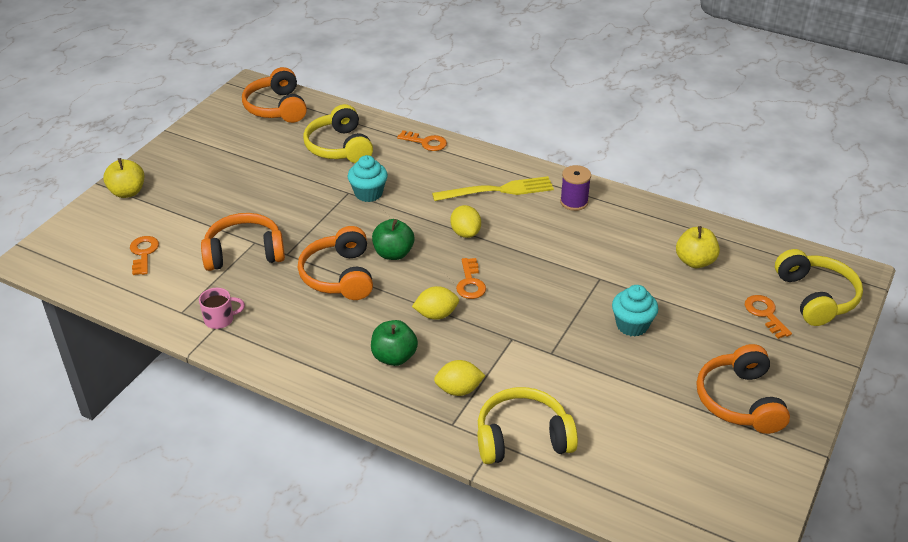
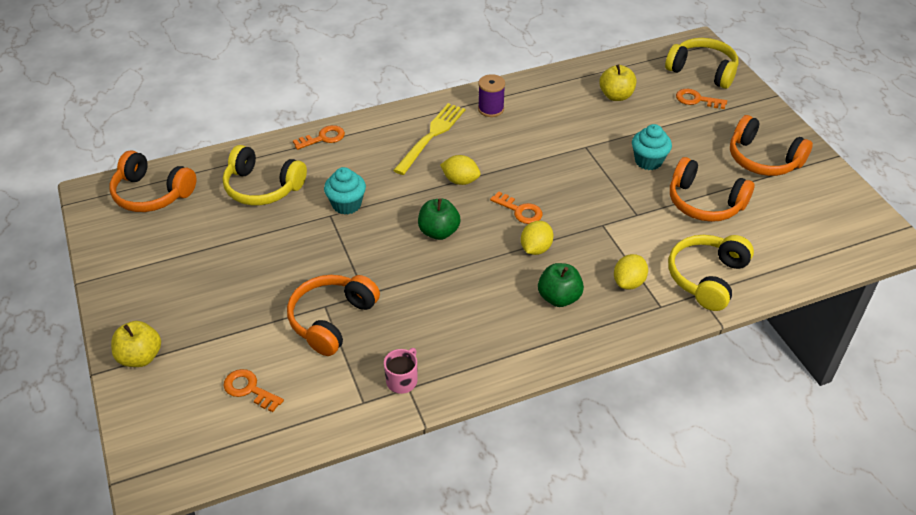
camera: 50 degrees left, 5 degrees up
orange headphones [298,226,373,300] -> orange headphones moved to [670,157,754,222]

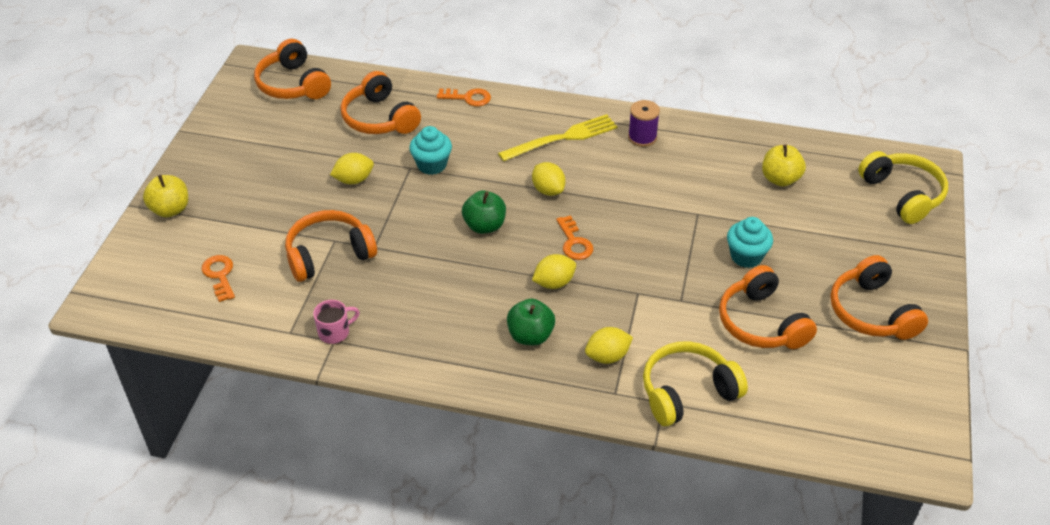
camera: 35 degrees right, 0 degrees up
yellow headphones [223,145,307,205] -> orange headphones [341,71,421,134]
orange key [676,89,727,109] -> none
none -> yellow lemon [330,153,374,184]

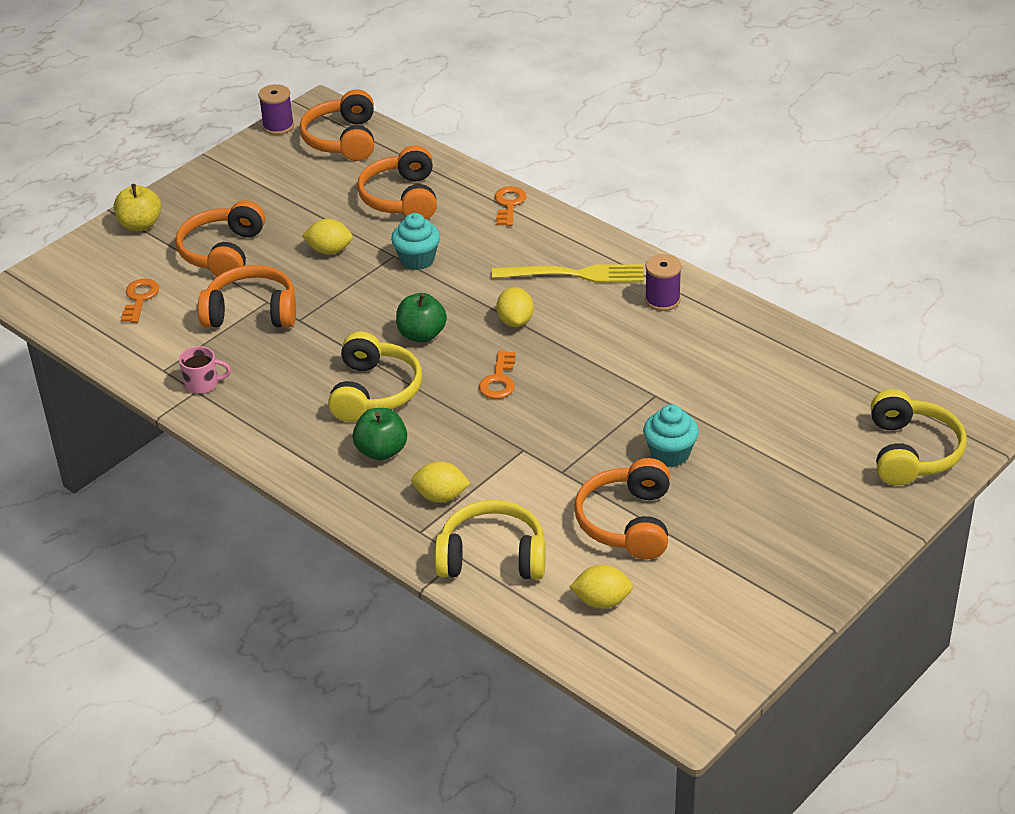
camera: 30 degrees right, 5 degrees down
orange key [437,88,491,106] -> orange key turned 120 degrees counterclockwise [495,186,526,226]
yellow lemon [532,254,576,289] -> yellow lemon moved to [570,565,633,609]
yellow apple [762,144,806,186] -> none
orange headphones [830,255,928,340] -> orange headphones moved to [176,200,265,277]
none -> purple spool [258,84,294,135]
none -> yellow headphones [328,331,422,422]

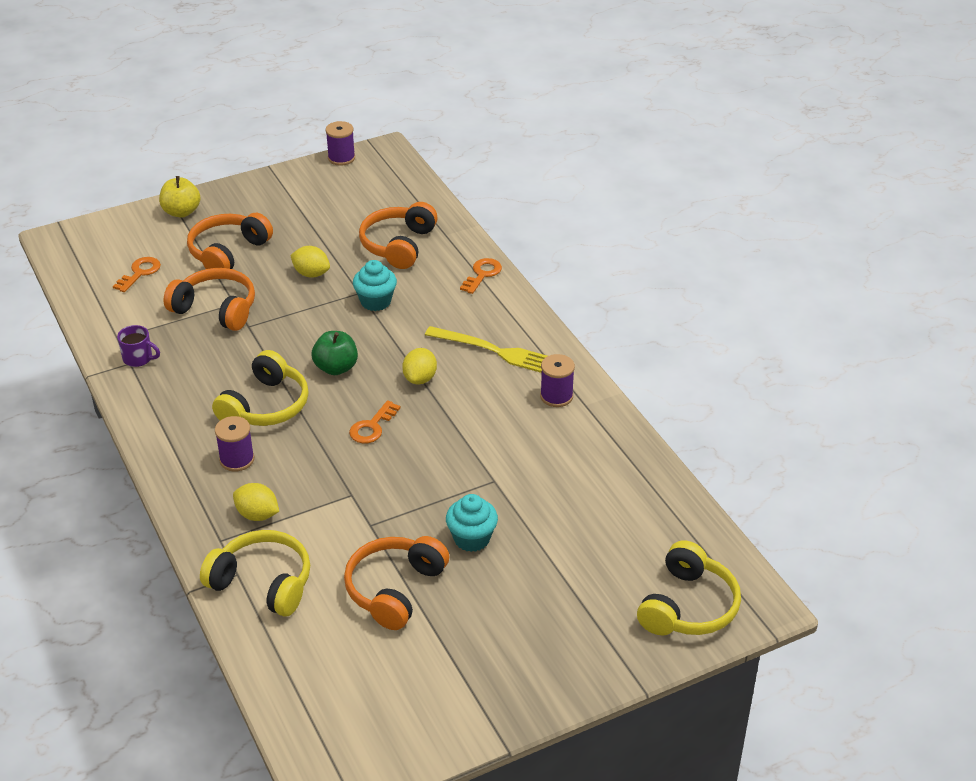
camera: 20 degrees right, 0 degrees up
pink mug [179,346,231,394] -> purple mug [117,325,160,367]
orange headphones [300,89,374,161] -> none
green apple [353,408,407,461] -> purple spool [215,416,254,472]
yellow lemon [570,565,633,609] -> none

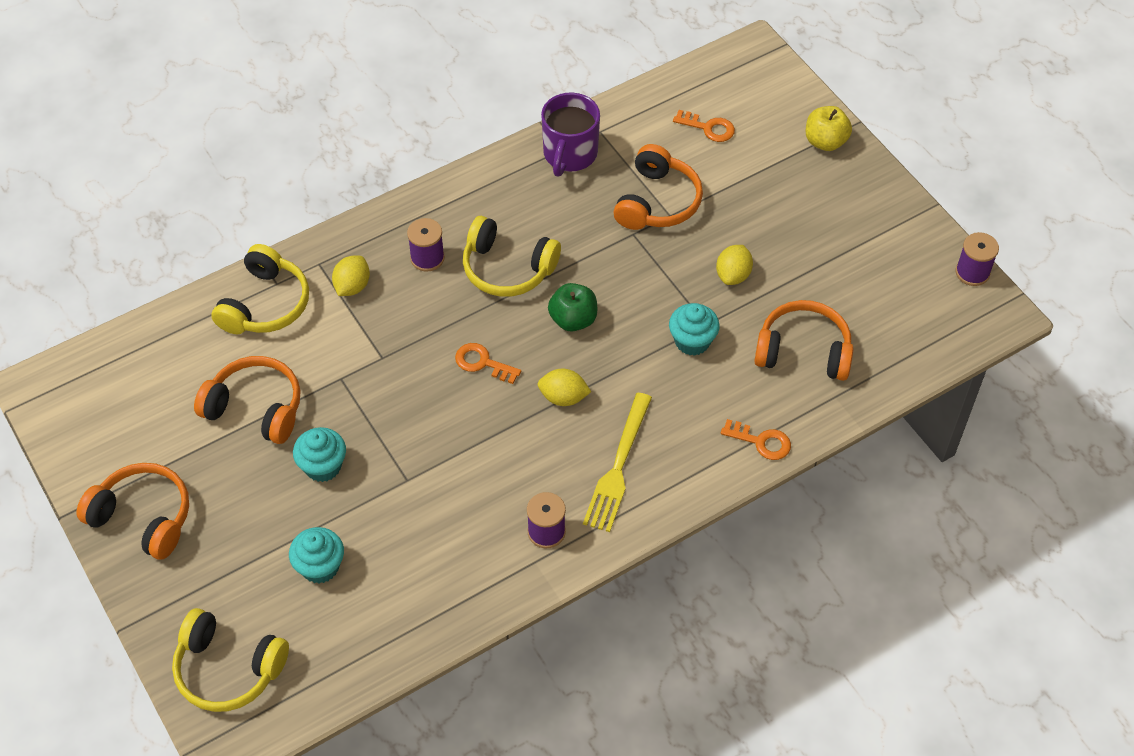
camera: 85 degrees right, 15 degrees up
purple mug [117,325,160,367] -> purple mug [541,93,600,176], size x1.83
orange headphones [187,213,273,269] -> orange headphones moved to [76,463,189,560]
none -> turquoise cupcake [289,527,344,583]

